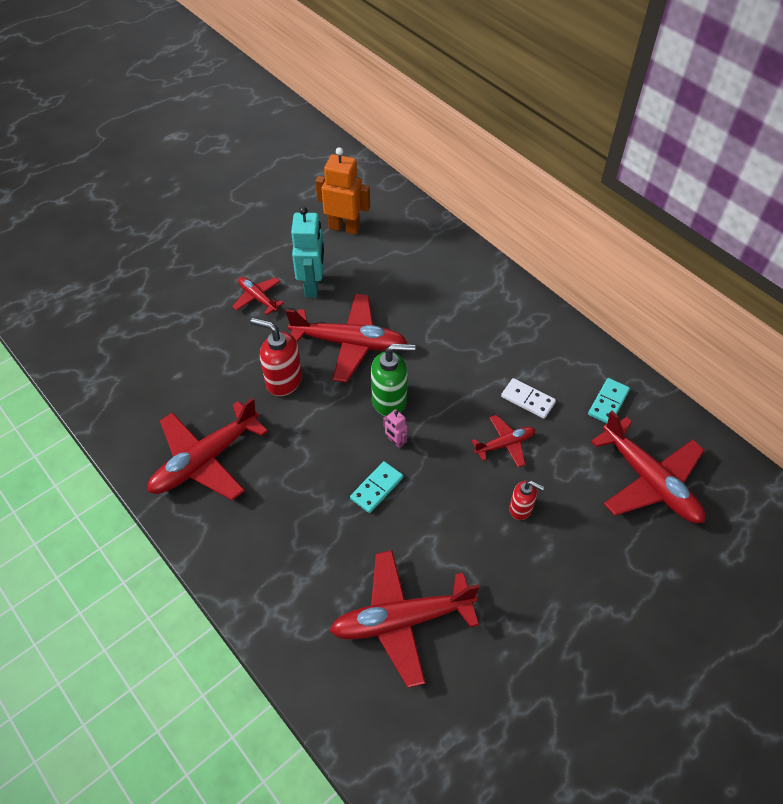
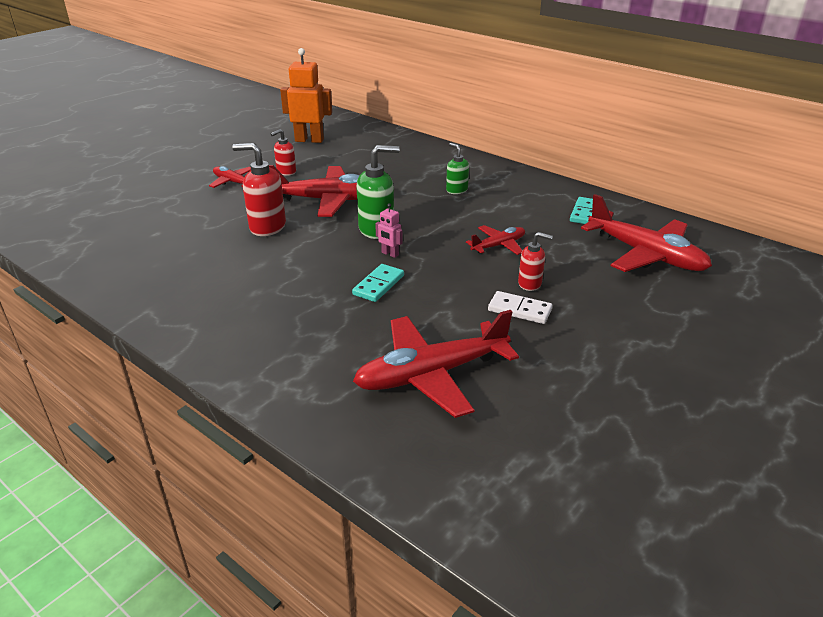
camera: 10 degrees left, 20 degrees down
red plane [147,398,268,500] -> none
turquoise robot [291,206,325,297] -> red soap dispenser [270,129,296,176]
white domino [501,378,556,419] -> white domino moved to [488,291,553,324]
none -> green soap dispenser [446,143,469,194]

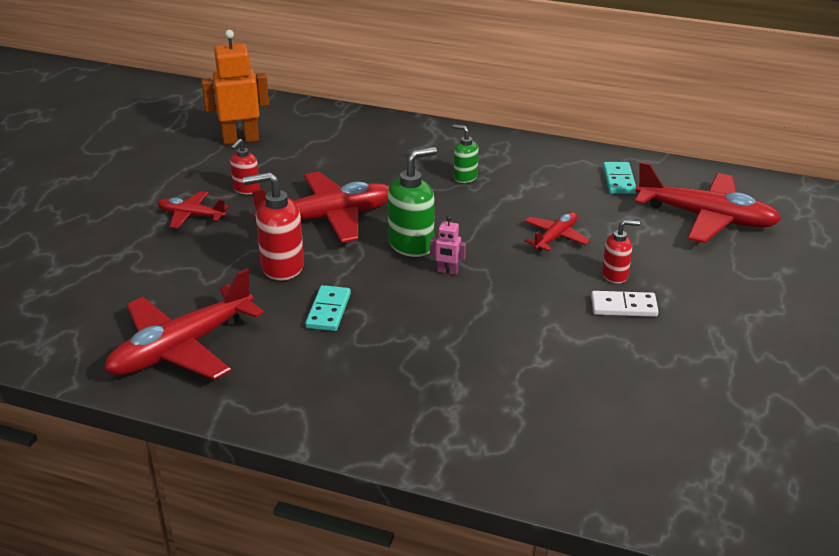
camera: 20 degrees left, 0 degrees up
turquoise domino [352,264,404,302] -> turquoise domino moved to [305,285,351,331]
red plane [353,310,519,418] -> red plane moved to [104,268,264,380]

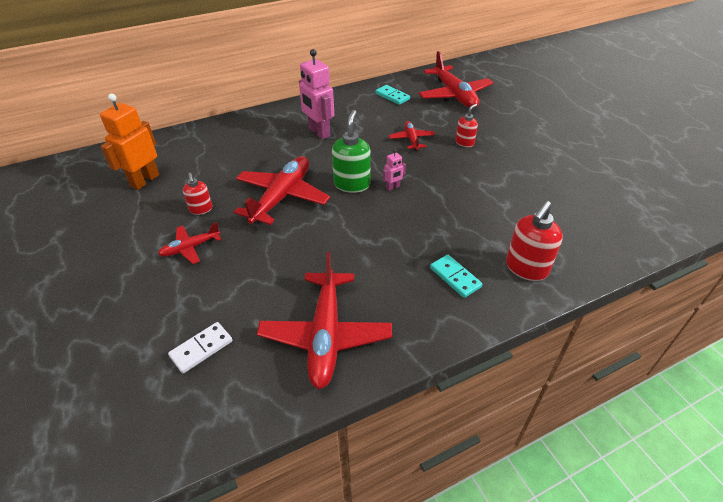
camera: 45 degrees left, 10 degrees up
red soap dispenser [243,172,304,280] -> red soap dispenser moved to [506,201,563,281]
turquoise domino [305,285,351,331] -> turquoise domino moved to [430,255,482,298]
green soap dispenser [453,124,479,183] -> pink robot [299,49,334,139]
white domino [591,291,659,317] -> white domino moved to [168,322,232,374]
red plane [635,162,781,243] -> red plane turned 90 degrees clockwise [419,51,493,108]

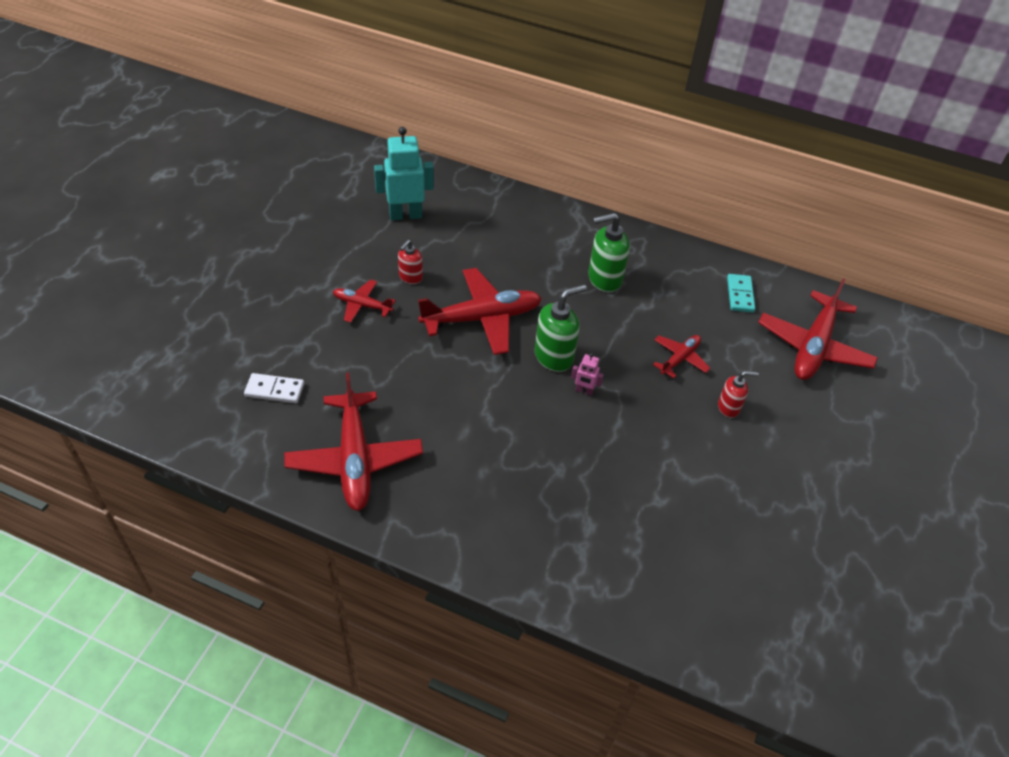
camera: 45 degrees right, 5 degrees up
orange robot [100,94,159,190] -> turquoise robot [374,127,434,220]
red plane [257,252,392,389] -> red plane turned 60 degrees counterclockwise [284,373,423,511]
pink robot [299,49,334,139] -> green soap dispenser [588,213,630,292]
turquoise domino [430,255,482,298] -> none
red soap dispenser [506,201,563,281] -> none

